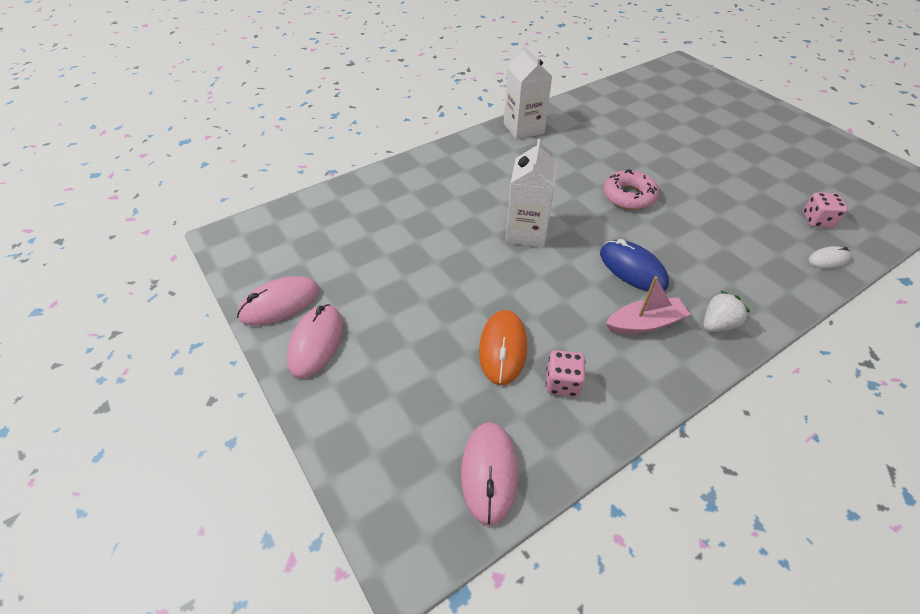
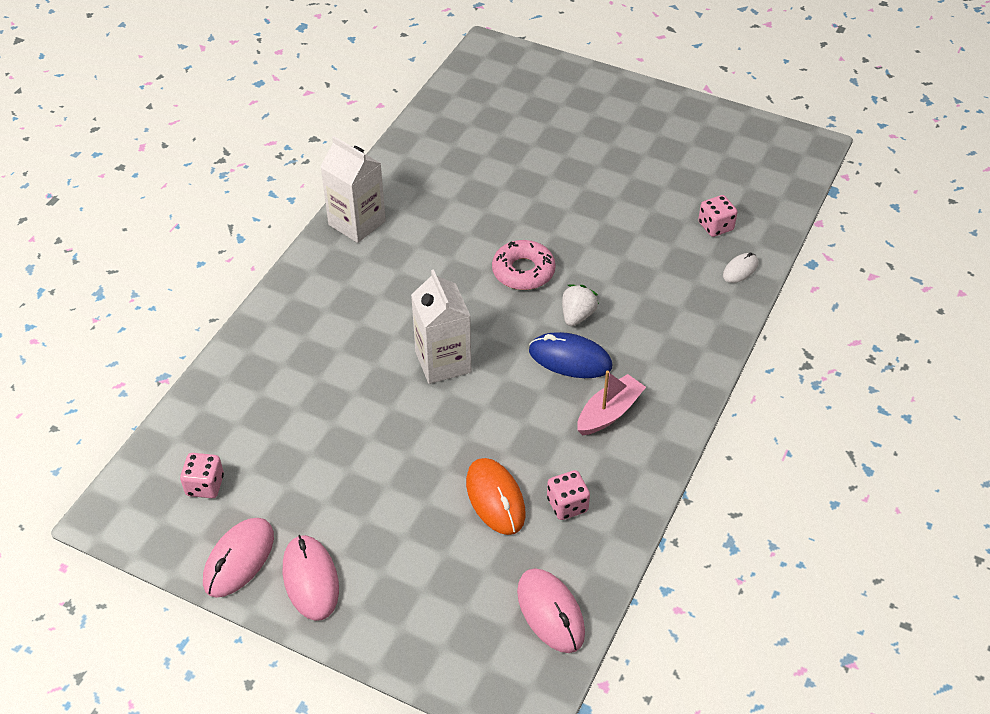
camera: 30 degrees left, 0 degrees up
white strawberry [703,291,750,332] -> white strawberry moved to [562,284,599,326]
none -> pink dice [180,453,224,498]

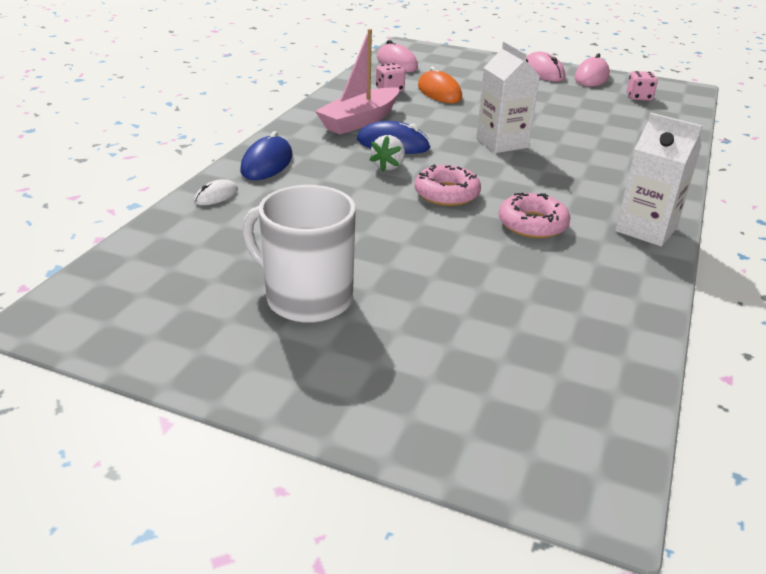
camera: 175 degrees right, 15 degrees down
pink boat [577,371,646,435] -> pink boat [315,29,399,134], size x1.52
pink dice [698,195,738,237] -> none
none -> blue mouse [240,131,292,180]
none -> white mug [242,185,356,323]
none -> pink donut [498,192,570,239]

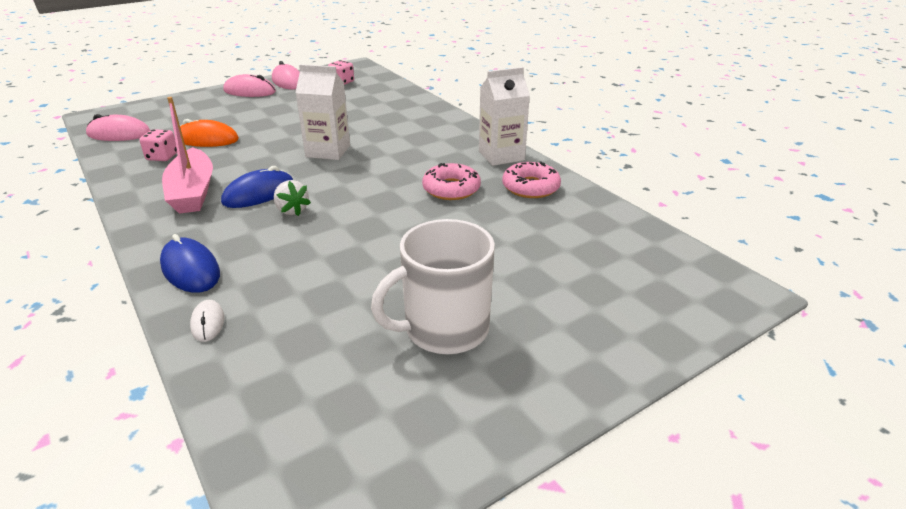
camera: 55 degrees left, 0 degrees up
pink donut [414,164,481,206] -> pink donut moved to [502,161,561,198]

